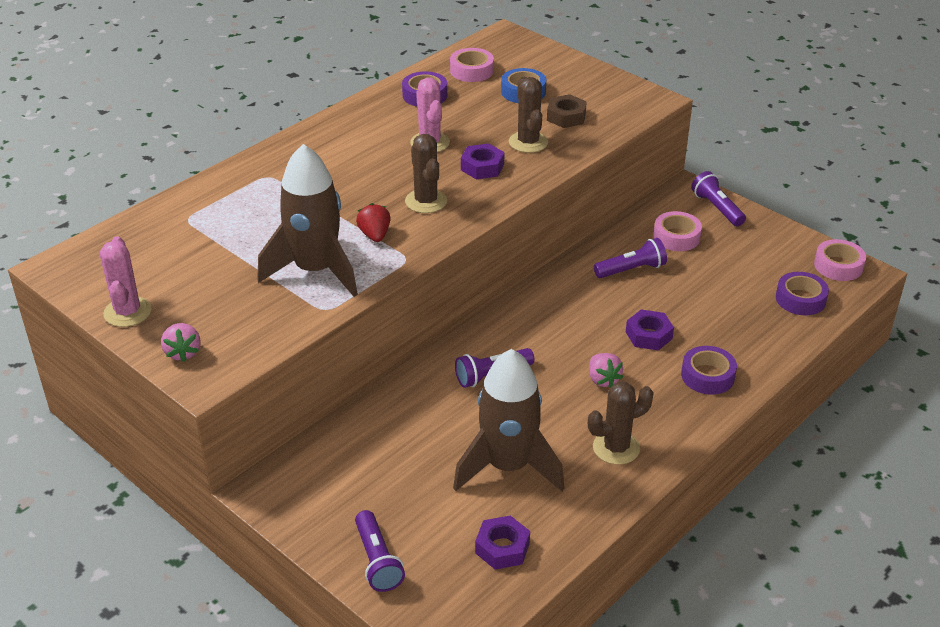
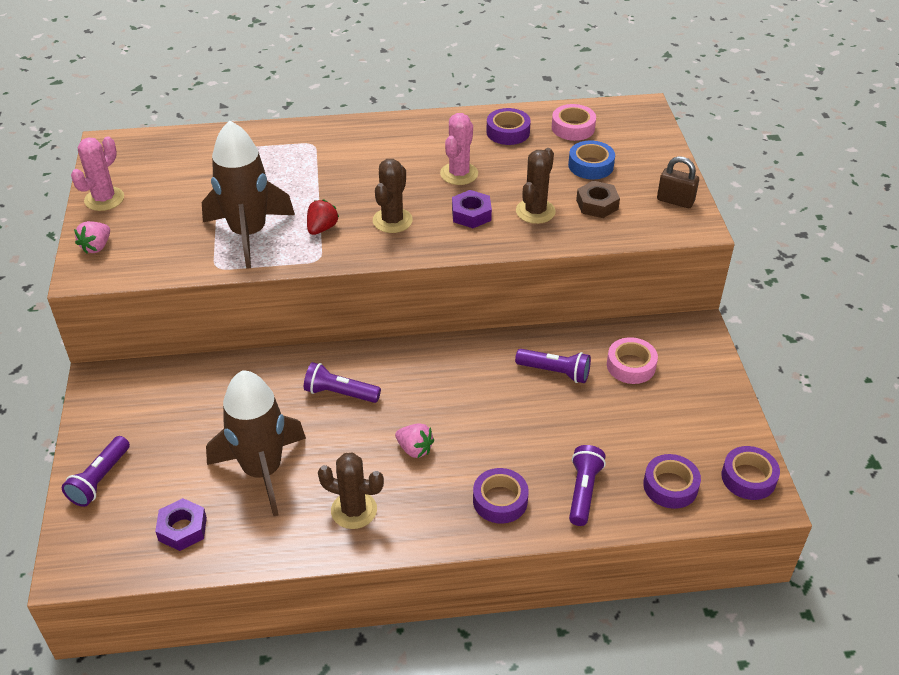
camera: 40 degrees right, 5 degrees up
pink strawberry [589,353,623,388] -> pink strawberry turned 75 degrees counterclockwise [395,424,434,458]
purple nut [626,309,674,351] -> none
purple flashlight [691,171,746,226] -> purple flashlight moved to [569,445,606,526]
pink tape [814,239,866,281] -> purple tape [721,446,780,500]
none -> brown padlock [657,156,699,208]

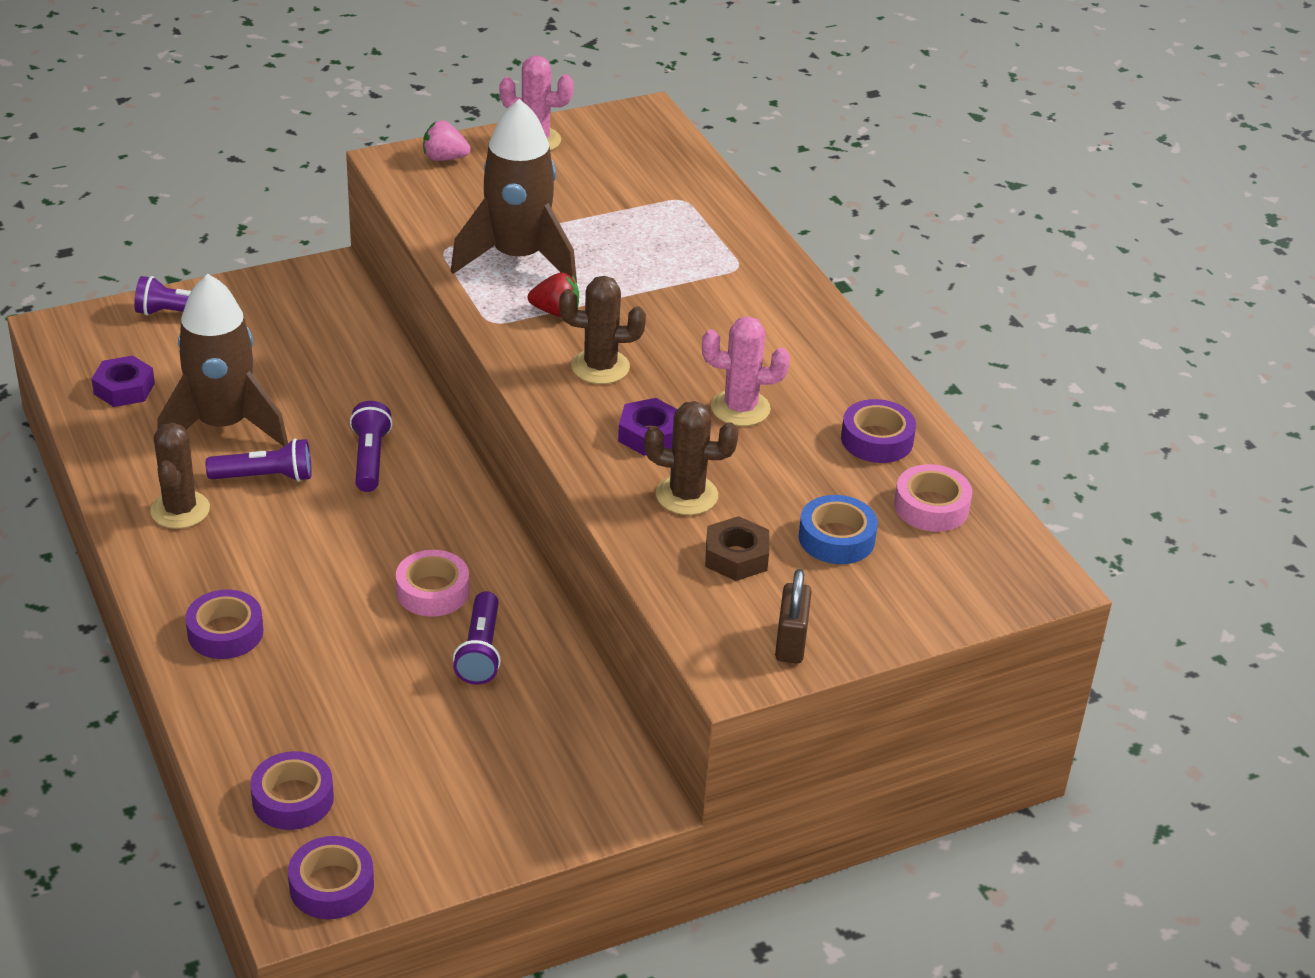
camera: 70 degrees right, 5 degrees down
pink strawberry [395,424,434,458] -> none
purple flashlight [569,445,606,526] -> purple flashlight moved to [206,438,312,482]
pink tape [607,337,658,384] -> pink tape moved to [396,550,469,617]

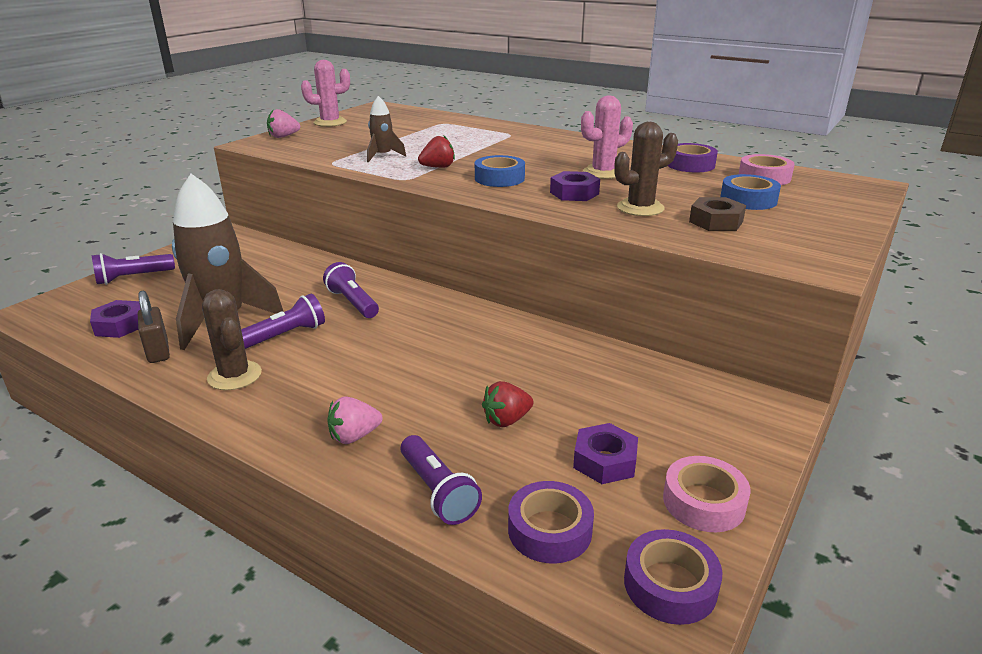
camera: 30 degrees left, 10 degrees down
purple tape [185,590,263,659] -> pink strawberry [327,396,383,444]
pink tape [396,550,469,617] -> pink tape moved to [663,456,751,532]
brown rocket [451,99,577,283] -> brown rocket [367,96,406,162], size x0.47
purple flashlight [453,591,501,685] -> purple flashlight moved to [401,435,482,525]
brown cactus [559,276,646,384] -> blue tape [475,155,525,187]
brown padlock [775,569,812,664] -> brown padlock moved to [138,291,170,363]
none -> red strawberry [482,381,534,427]
none -> purple nut [573,423,638,484]

